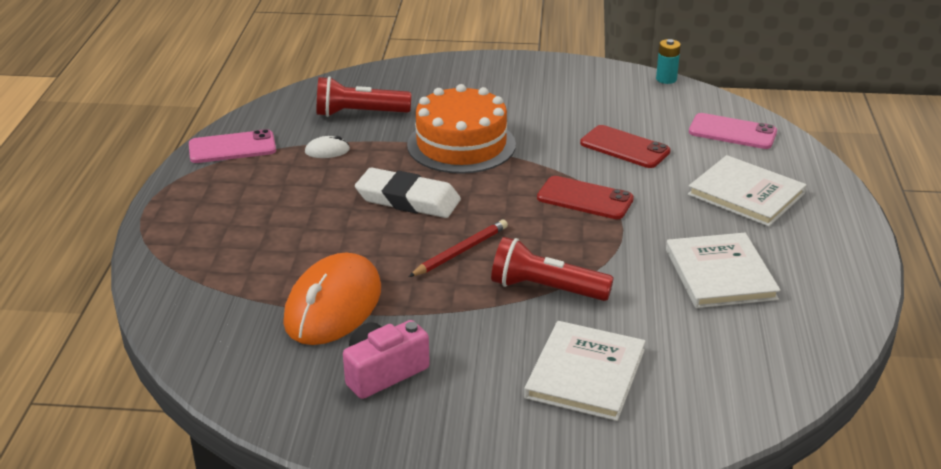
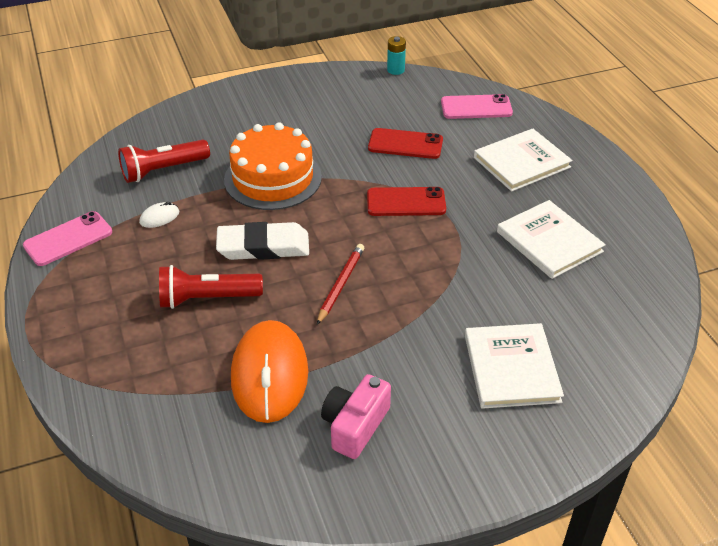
camera: 25 degrees left, 10 degrees up
red flashlight [491,237,614,301] -> red flashlight moved to [159,265,263,309]
white book [688,155,807,227] -> white book turned 45 degrees counterclockwise [474,128,573,192]

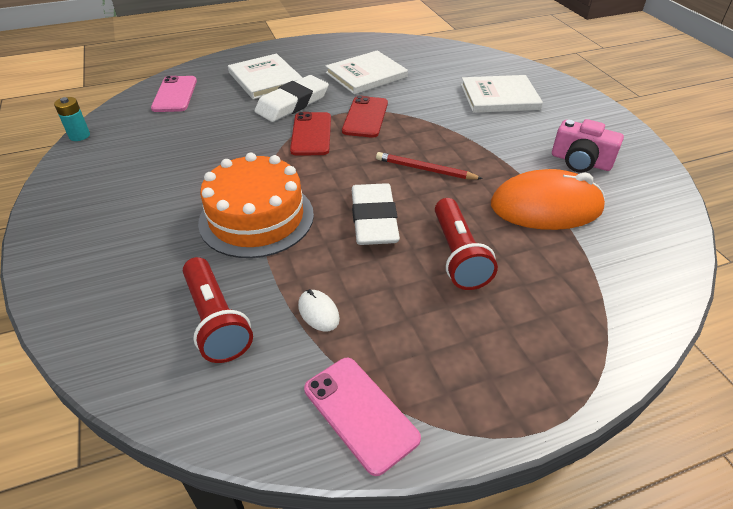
camera: 90 degrees left, 0 degrees up
red phone [368,128,443,159] -> red phone moved to [342,96,388,138]
none -> white eraser [255,75,329,122]

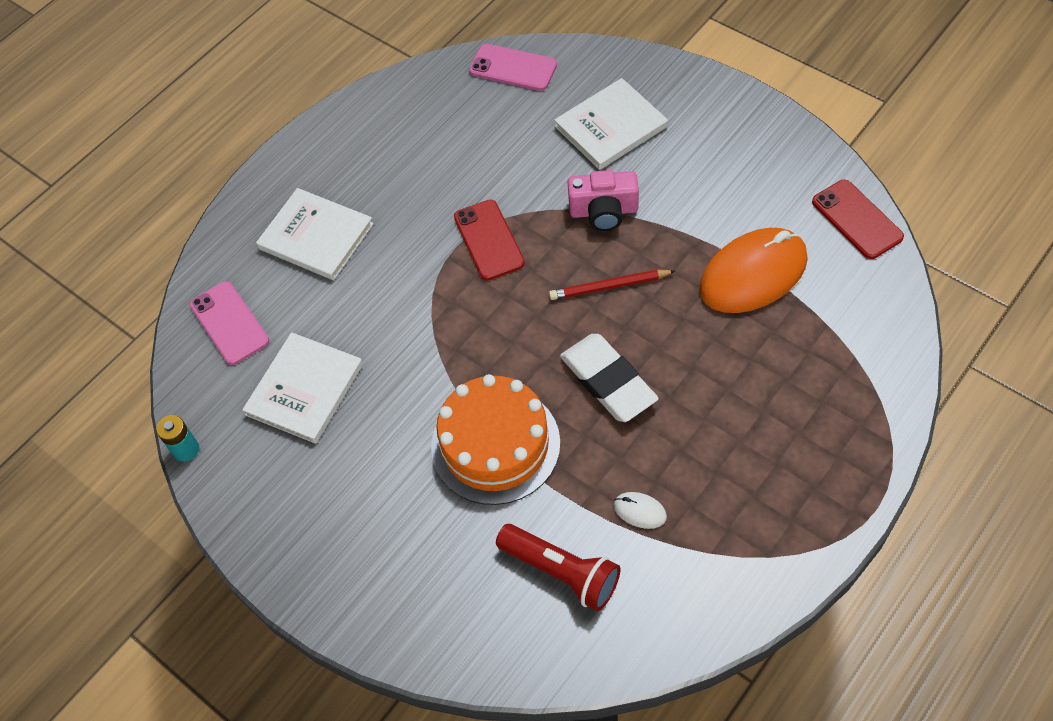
camera: 25 degrees left, 15 degrees up
white eraser [255,75,329,122] -> none
red phone [290,112,331,156] -> red phone moved to [812,180,904,259]
pink phone [304,358,421,476] -> pink phone moved to [469,44,557,91]
white book [325,50,408,94] -> white book moved to [242,332,363,444]
red flashlight [435,198,498,290] -> none
pink camera [552,119,624,173] -> pink camera moved to [568,170,639,231]

